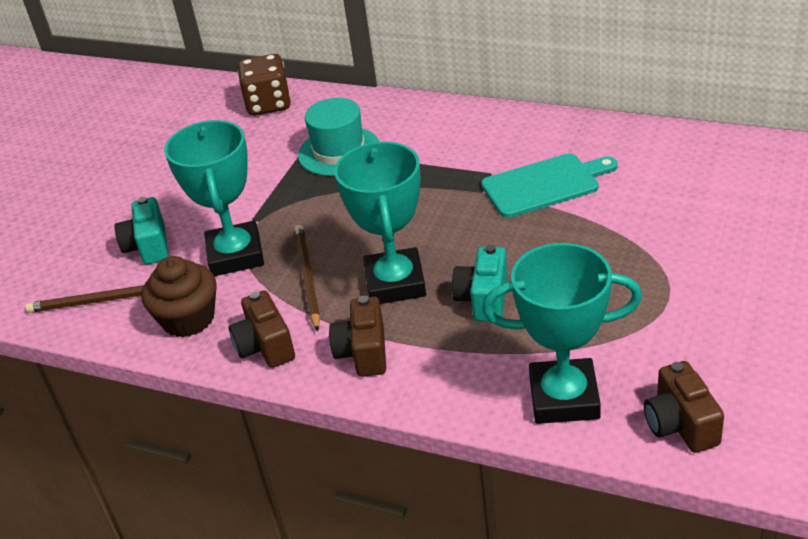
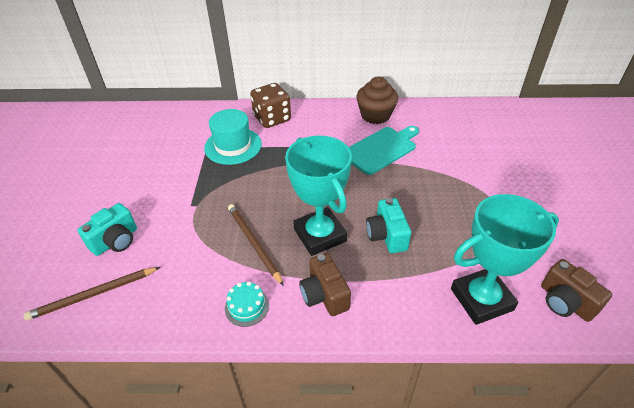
camera: 25 degrees left, 5 degrees up
turquoise camera [114,197,168,265] -> turquoise camera turned 105 degrees counterclockwise [78,203,137,256]
brown cupcake [141,256,217,337] -> brown cupcake moved to [356,76,398,124]
turquoise trophy [164,120,264,276] -> none
brown camera [229,290,295,368] -> turquoise cake [225,281,269,327]
brown dice [238,54,291,116] -> brown dice moved to [250,83,291,128]

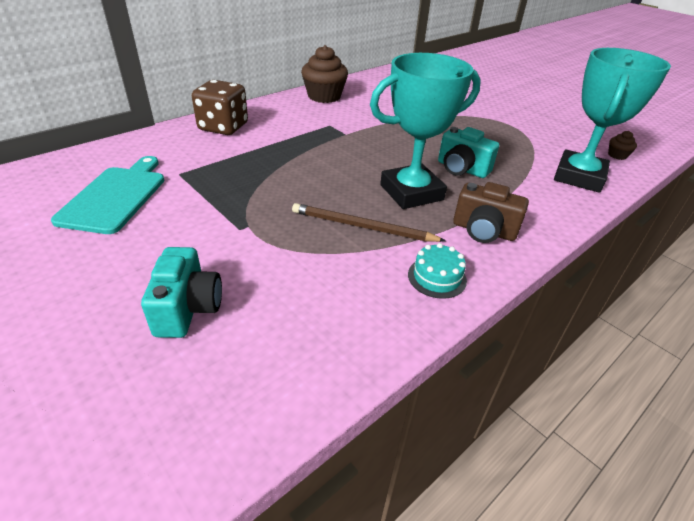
camera: 45 degrees left, 5 degrees down
brown pencil [23,267,160,321] -> none
turquoise hat [204,109,262,165] -> none
turquoise trophy [285,136,352,256] -> turquoise trophy turned 45 degrees counterclockwise [370,53,481,209]
turquoise cutting board [349,126,419,175] -> turquoise cutting board moved to [51,156,165,234]
brown camera [541,259,612,322] -> brown cupcake [608,131,637,160]

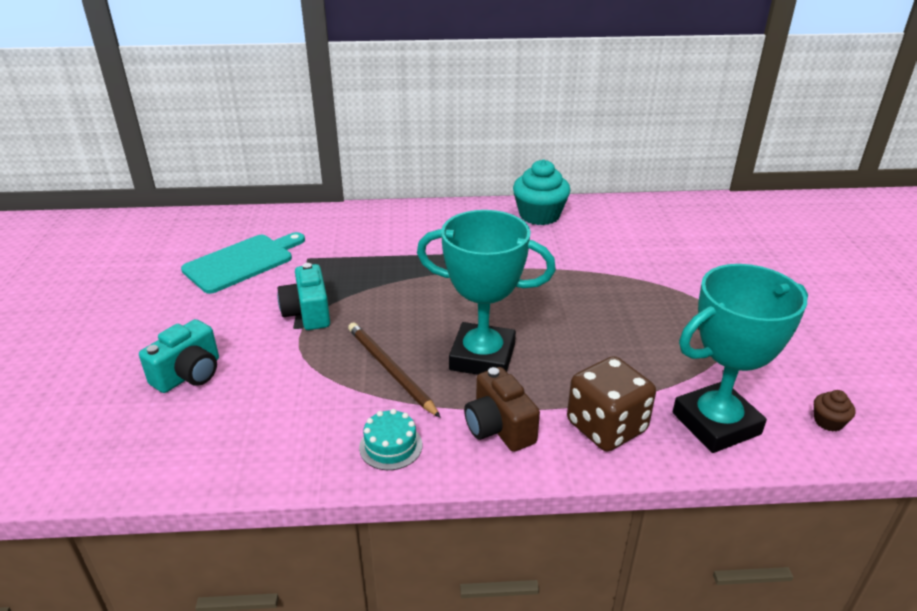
camera: 40 degrees right, 5 degrees down
brown dice [192,80,248,135] -> brown dice moved to [567,356,656,451]
brown cupcake [301,45,348,103] -> turquoise cupcake [513,160,570,225]
turquoise camera [438,127,499,178] -> turquoise camera moved to [277,263,330,330]

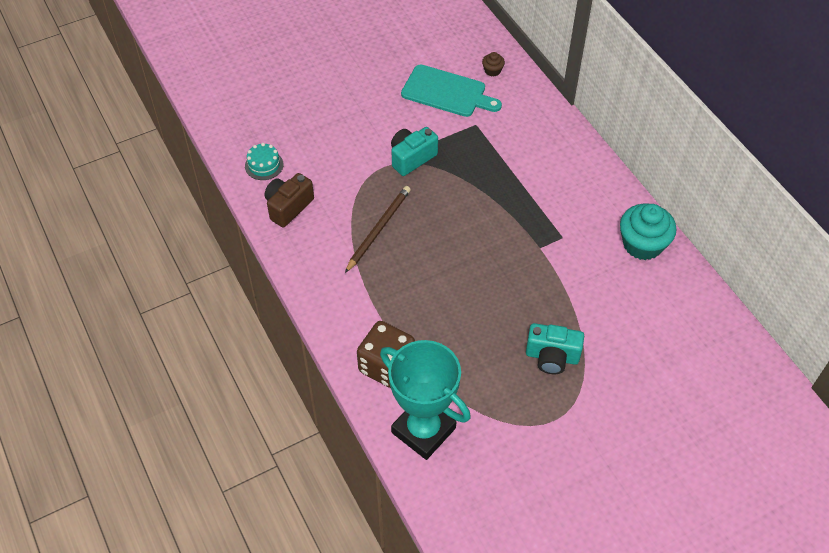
camera: 65 degrees right, 20 degrees up
turquoise camera [139,319,219,393] -> turquoise camera moved to [526,323,584,374]
turquoise cake [359,409,422,470] -> turquoise cake moved to [245,143,283,180]
turquoise trophy [417,210,556,375] -> none
brown camera [464,367,540,452] -> brown camera moved to [264,173,314,227]
brown cupcake [814,390,856,432] -> brown cupcake moved to [482,52,505,77]

